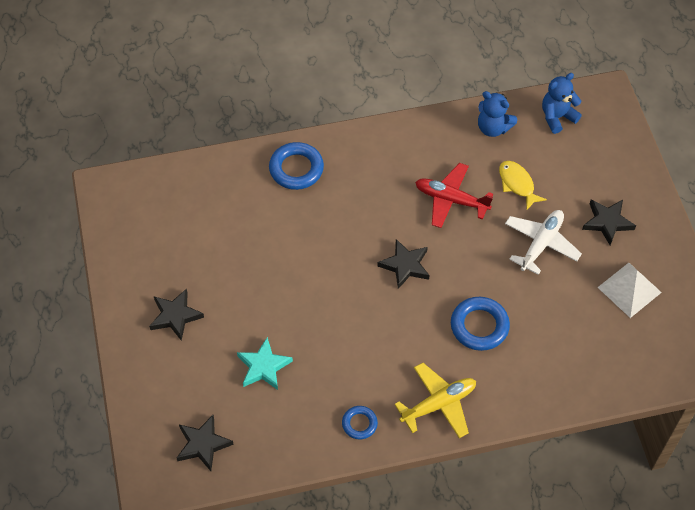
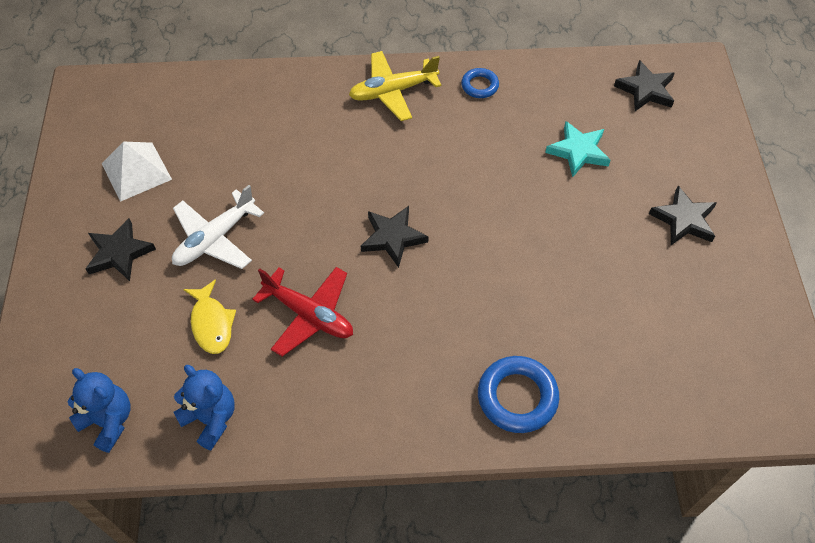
camera: 170 degrees left, 0 degrees up
blue ring [451,297,510,351] -> none
blue teddy bear [542,73,582,134] -> blue teddy bear turned 120 degrees counterclockwise [67,368,131,453]

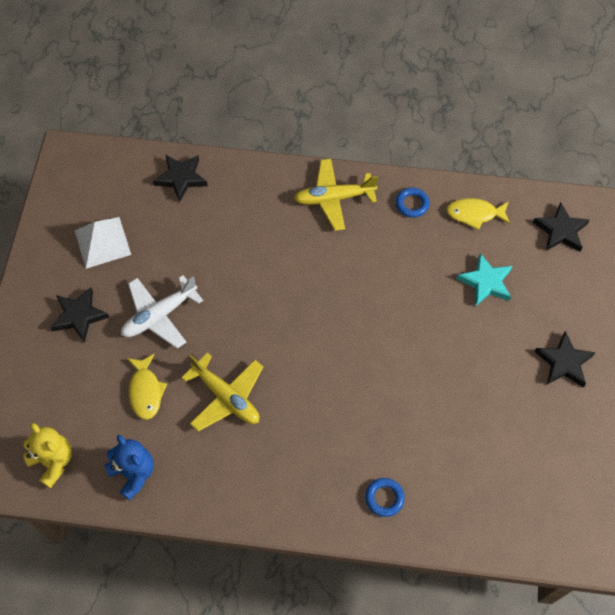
camera: 10 degrees right, 5 degrees up
blue teddy bear [67,368,131,453] -> yellow teddy bear [23,423,72,488]
red plane [252,267,353,357] -> yellow plane [181,353,263,432]
black star [361,206,429,268] -> black star moved to [153,155,208,203]
blue ring [478,356,559,433] -> blue ring [365,478,405,517], size x0.58
none -> yellow fish [446,198,510,230]

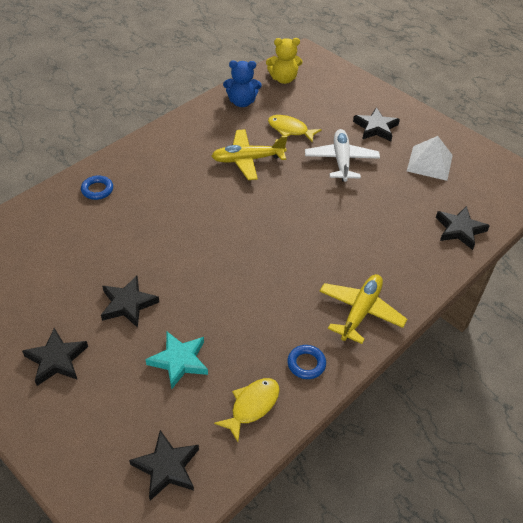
camera: 125 degrees right, 15 degrees down
none -> black star [101,276,159,328]

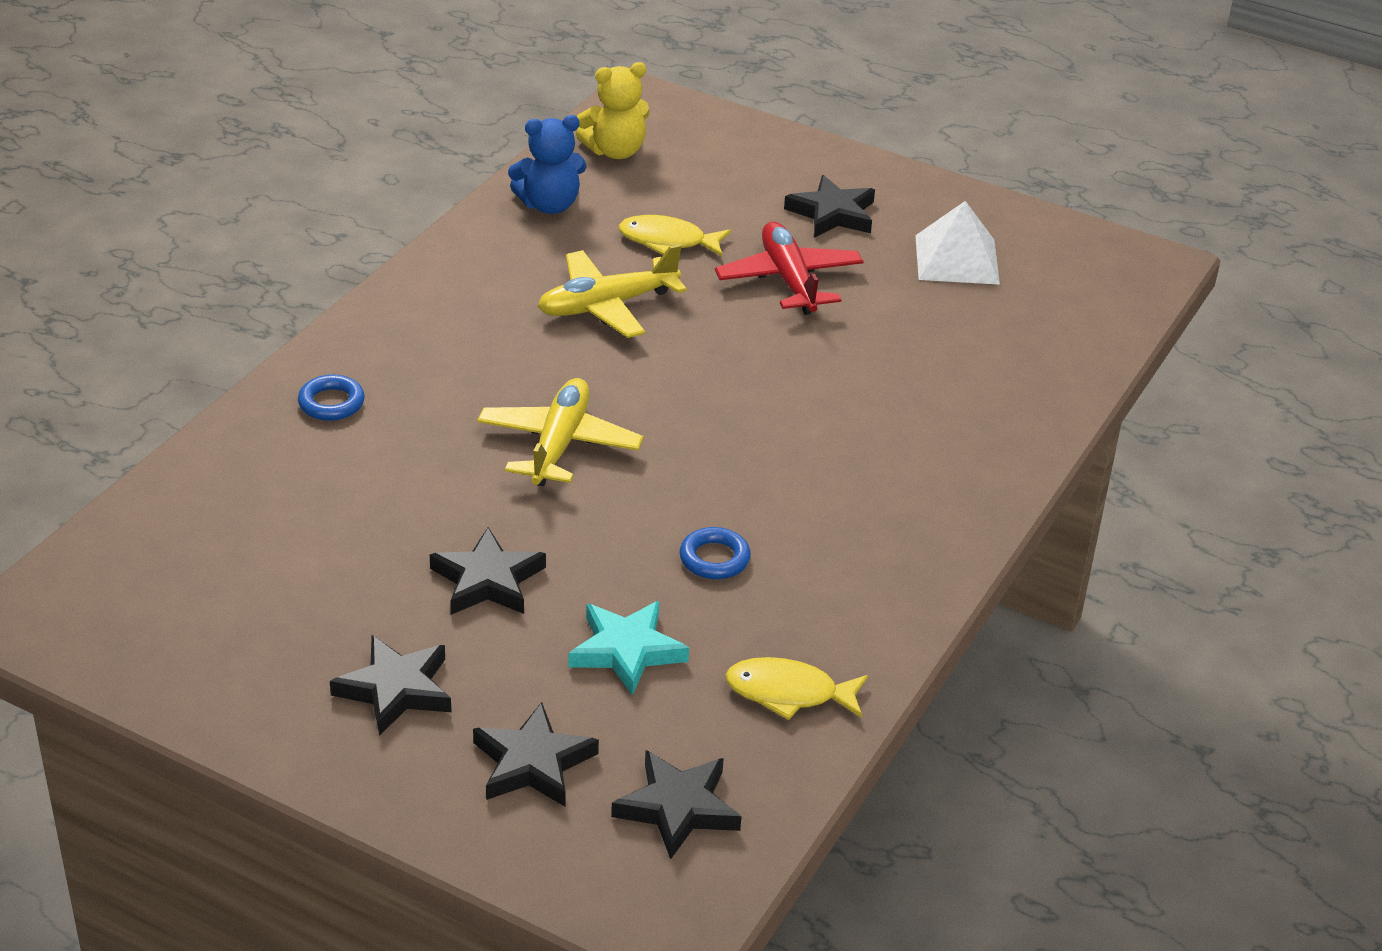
camera: 15 degrees left, 10 degrees down
yellow fish [214,378,280,442] -> yellow fish turned 105 degrees counterclockwise [725,657,868,720]
blue ring [287,345,326,379] -> blue ring moved to [679,527,751,579]
white plane [305,129,380,182] -> red plane [715,222,864,315]
yellow plane [319,274,407,344] -> yellow plane moved to [477,378,644,486]
black star [436,206,490,250] -> black star moved to [473,702,599,806]

